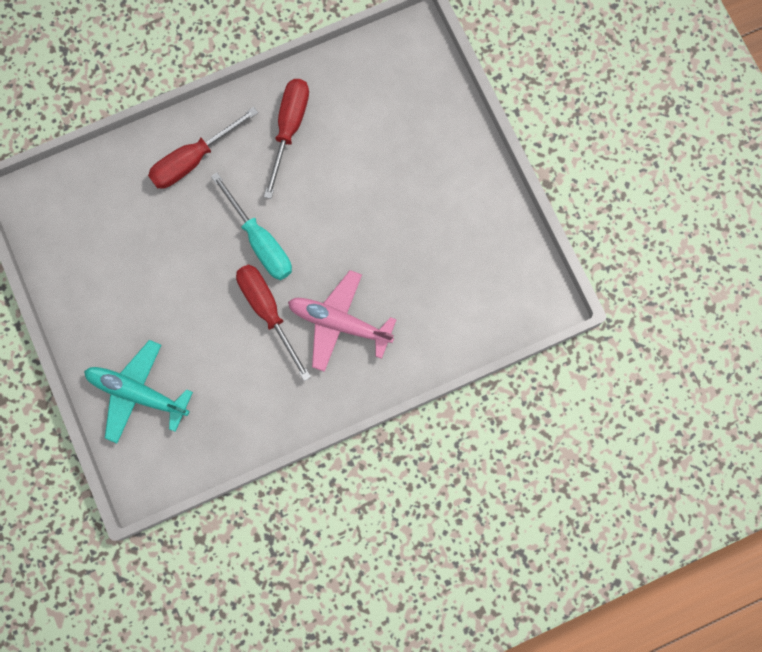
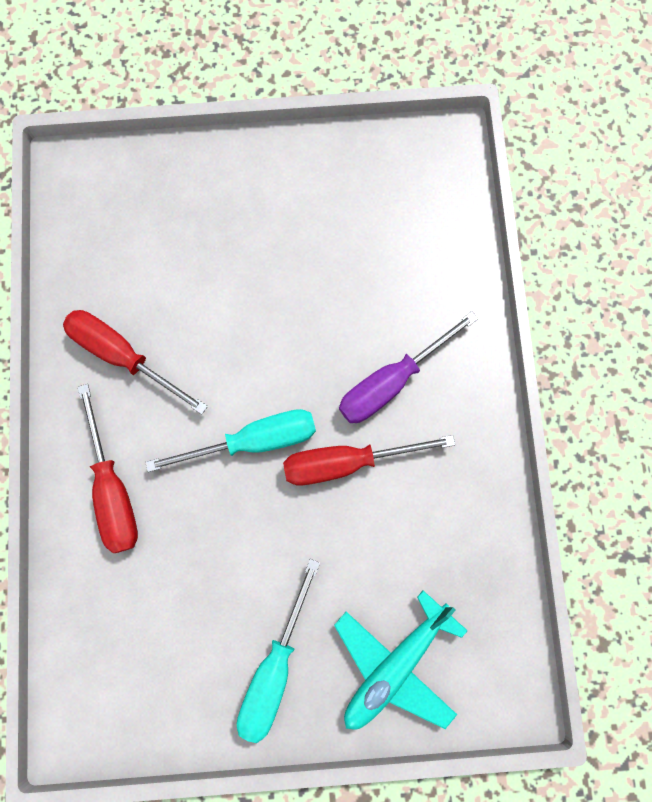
camera: 70 degrees left, 0 degrees up
pink plane [288,270,397,372] -> purple screwdriver [339,311,478,423]
none -> turquoise screwdriver [237,559,320,743]

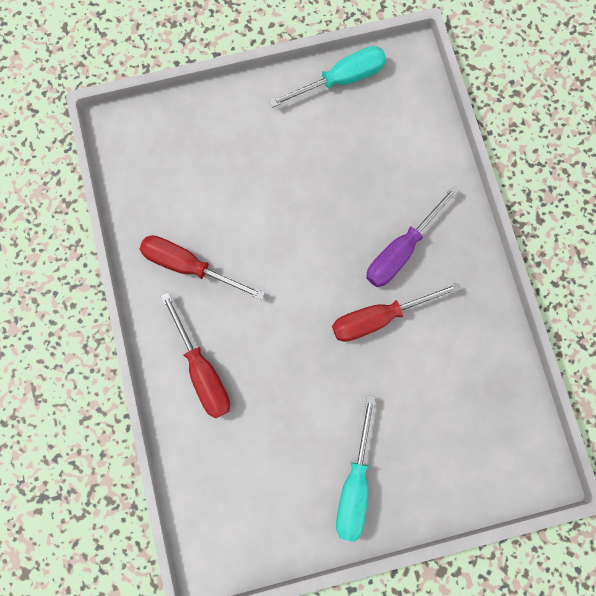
camera: 10 degrees left, 0 degrees up
turquoise screwdriver [145,409,316,472] -> turquoise screwdriver moved to [269,46,386,108]
turquoise plane [334,591,468,730] -> none

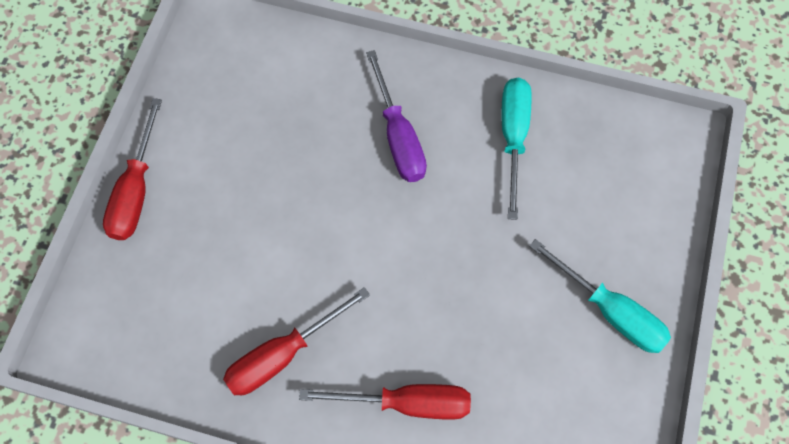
camera: 60 degrees left, 10 degrees down
turquoise screwdriver [269,46,386,108] -> turquoise screwdriver moved to [502,78,532,220]
red screwdriver [332,282,461,342] -> red screwdriver moved to [103,98,162,240]

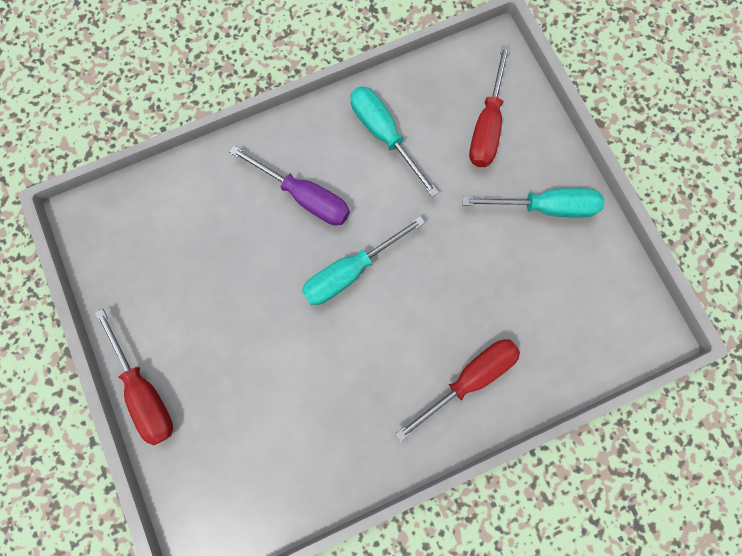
camera: 40 degrees left, 10 degrees up
red screwdriver [223,287,370,395] -> red screwdriver moved to [469,44,510,167]
none -> turquoise screwdriver [302,216,425,305]

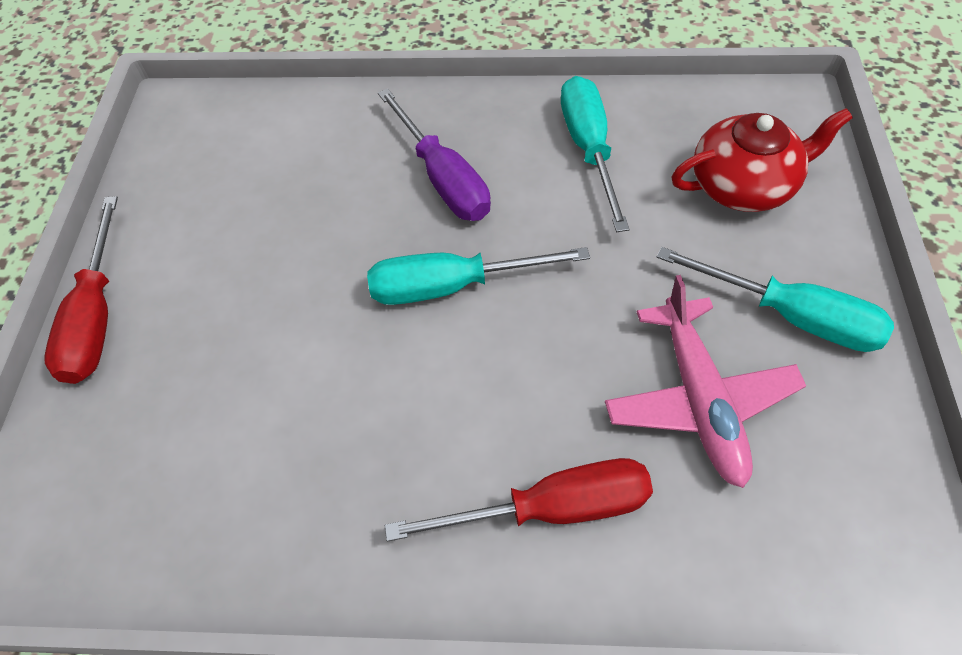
camera: 30 degrees right, 20 degrees down
red screwdriver [469,44,510,167] -> red teapot [672,108,853,212]
none -> pink plane [605,275,806,488]

